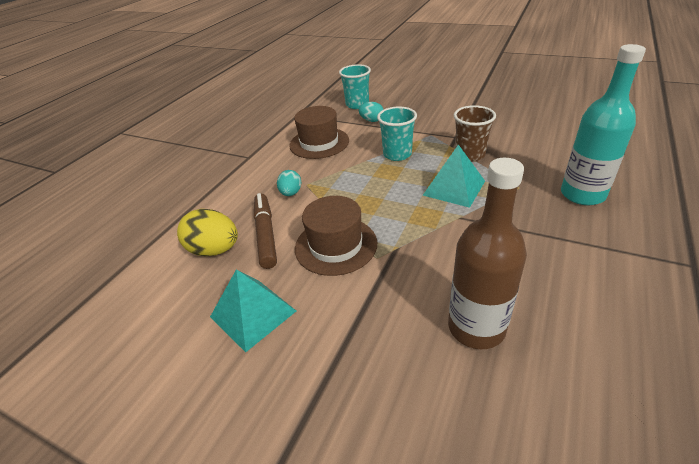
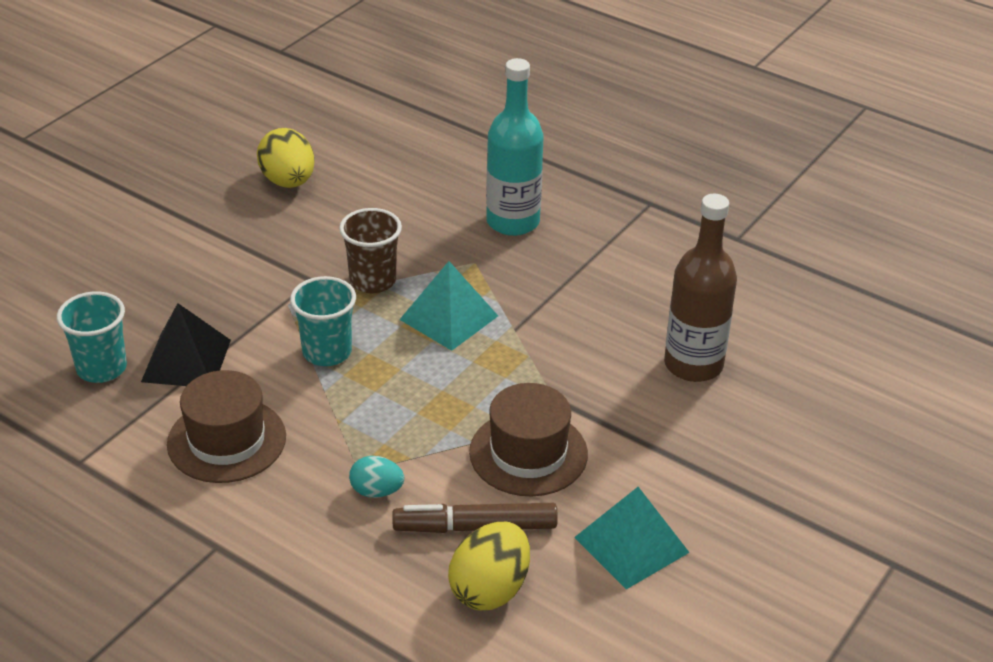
camera: 85 degrees left, 0 degrees up
turquoise egg [359,102,384,122] -> black pyramid [141,303,231,386]
none -> yellow egg [257,128,315,188]

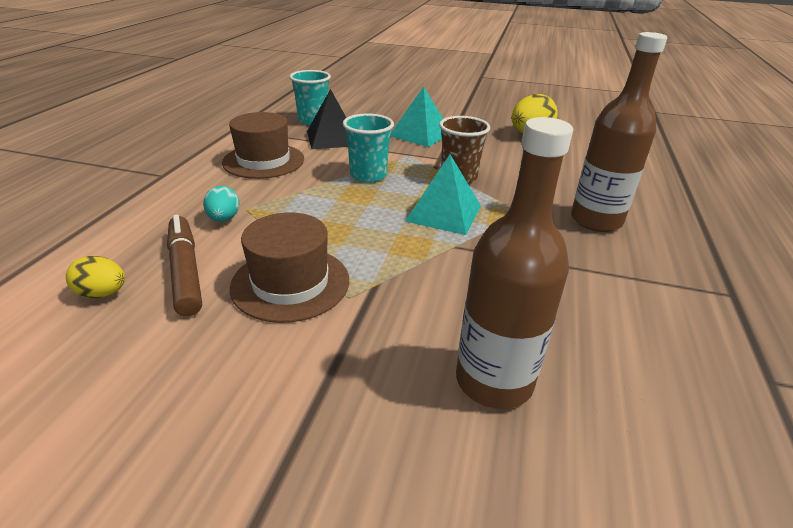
camera: 70 degrees right, 5 degrees down
yellow egg [448,522,530,610] -> yellow egg [66,256,125,298], size x0.60
turquoise bottle [486,58,544,236] -> brown bottle [571,32,667,232]
turquoise pyramid [574,487,690,589] -> turquoise pyramid moved to [390,86,443,147]

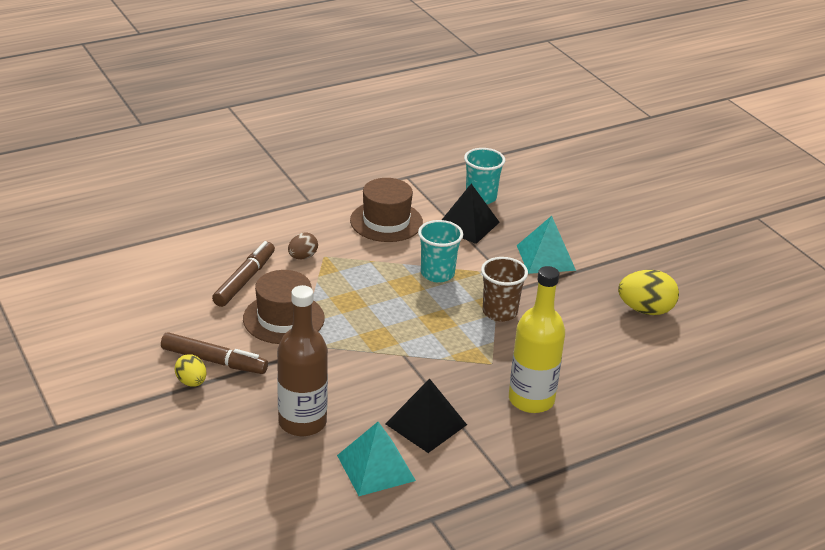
camera: 45 degrees right, 0 degrees up
yellow egg [66,256,125,298] -> yellow egg moved to [174,354,207,387]
turquoise egg [203,186,240,222] -> brown egg [288,232,318,259]
turquoise pyramid [405,154,481,235] -> turquoise pyramid moved to [337,422,416,496]
brown bottle [571,32,667,232] -> yellow bottle [509,266,565,413]
none -> brown marker [161,332,268,374]
none -> black pyramid [385,379,467,453]

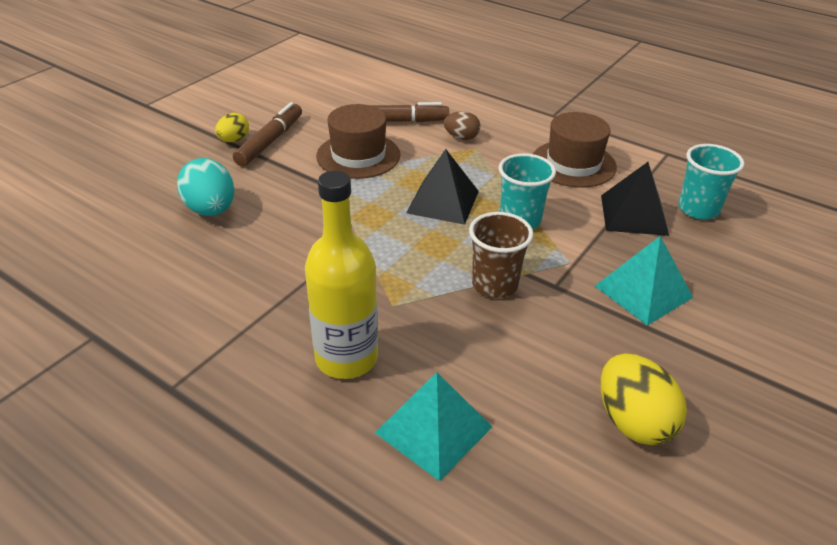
camera: 65 degrees right, 5 degrees up
brown marker [161,332,268,374] -> brown marker turned 150 degrees counterclockwise [233,102,302,167]
brown bottle [277,285,328,436] -> turquoise egg [177,158,235,216]
turquoise pyramid [337,422,416,496] -> turquoise pyramid moved to [375,372,492,481]
black pyramid [385,379,467,453] -> black pyramid moved to [406,149,479,225]

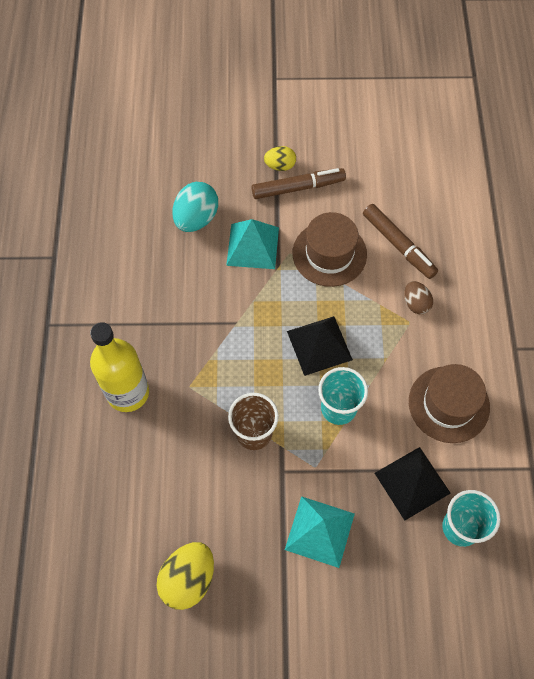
camera: 55 degrees right, 25 degrees up
turquoise pyramid [375,372,492,481] -> turquoise pyramid moved to [226,219,279,269]

